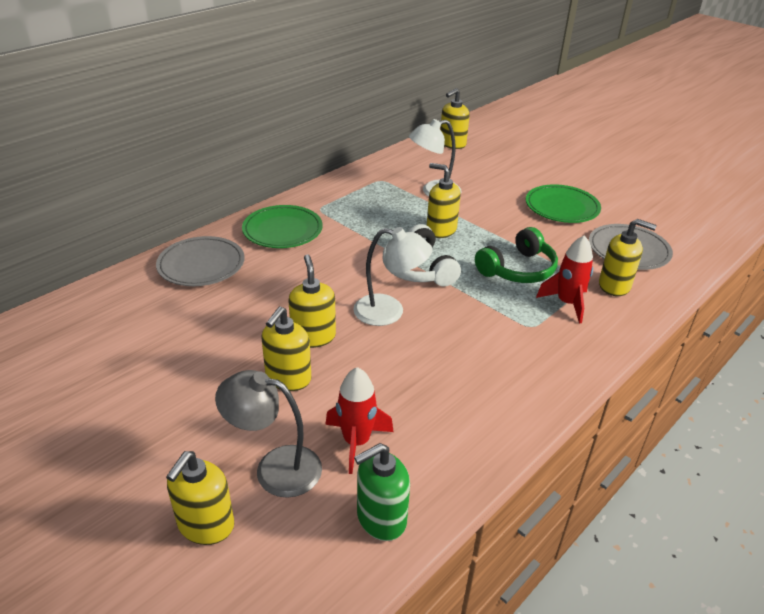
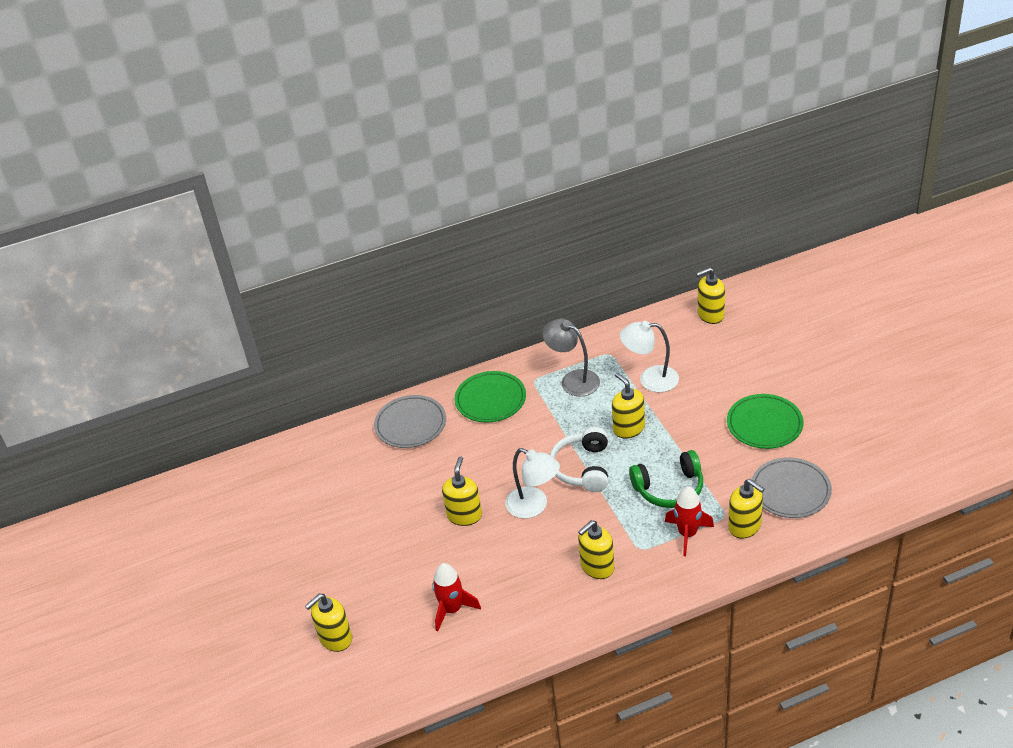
camera: 30 degrees right, 5 degrees up
grey lamp [215,370,322,498] -> grey lamp moved to [542,319,600,397]
yellow soap dispenser [261,306,311,391] -> yellow soap dispenser moved to [578,520,614,579]
green soap dispenser [354,443,410,541] -> none

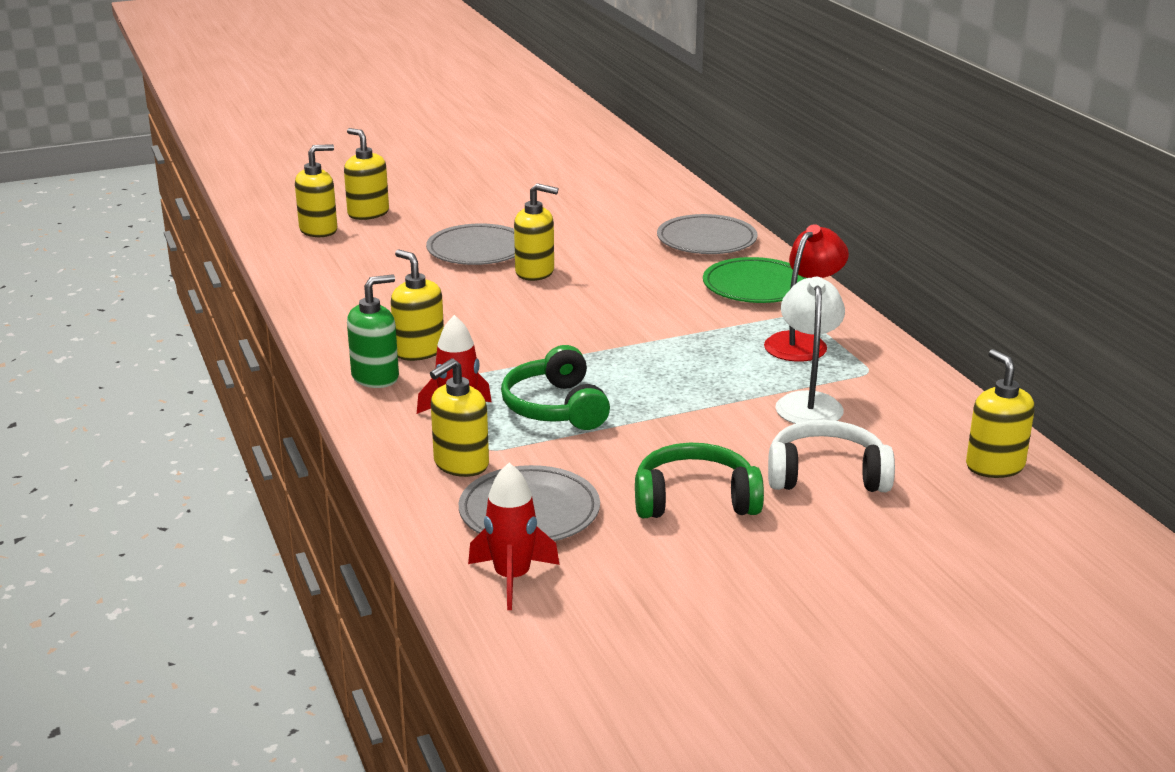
camera: 85 degrees right, 15 degrees down
red rocket [432,563,481,632] -> red rocket moved to [468,463,560,610]
white lamp [505,448,560,519] -> none
grey lamp [542,319,600,397] -> red lamp [764,224,849,362]
white headphones [550,427,608,492] -> white headphones moved to [768,420,895,492]
yellow soap dispenser [612,372,645,438] -> yellow soap dispenser moved to [295,144,337,237]
green plate [727,394,803,449] -> green headphones [635,443,764,518]
none -> green soap dispenser [347,274,399,388]
none -> grey plate [426,223,515,265]

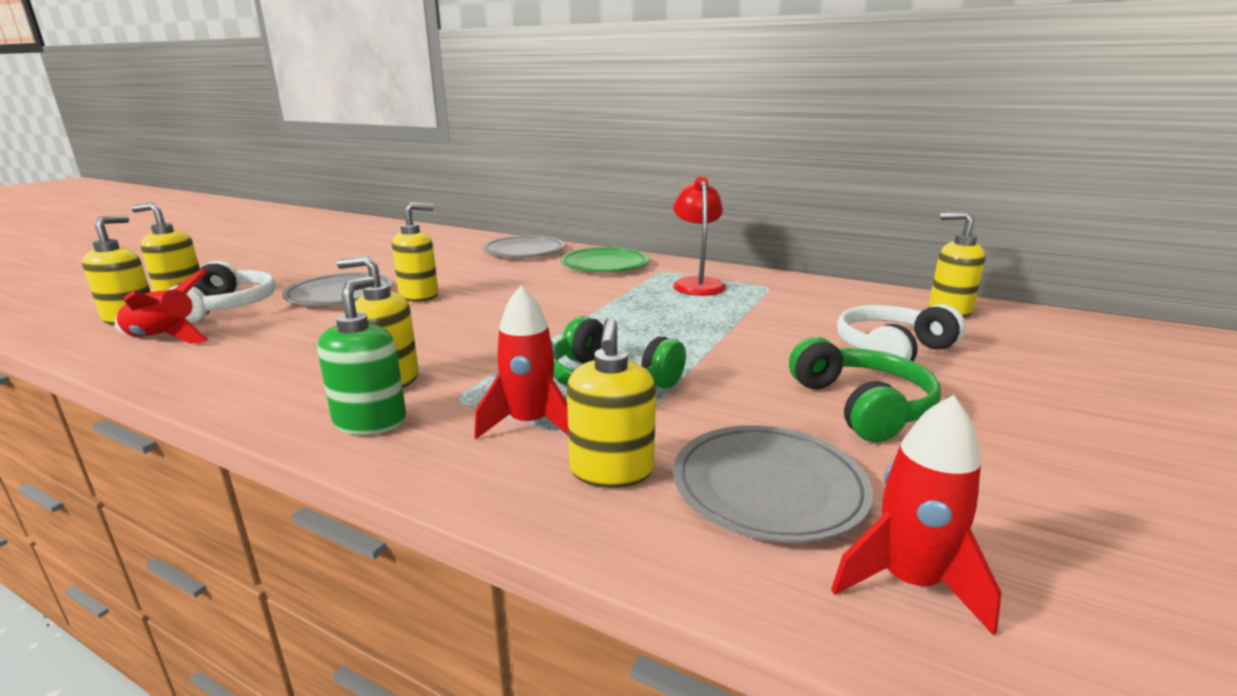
camera: 40 degrees left, 5 degrees down
green headphones [635,443,764,518] -> green headphones turned 120 degrees clockwise [789,337,941,442]
white lamp [775,277,845,424] -> none
none -> red rocket [115,269,208,344]
none -> white headphones [168,261,276,323]

